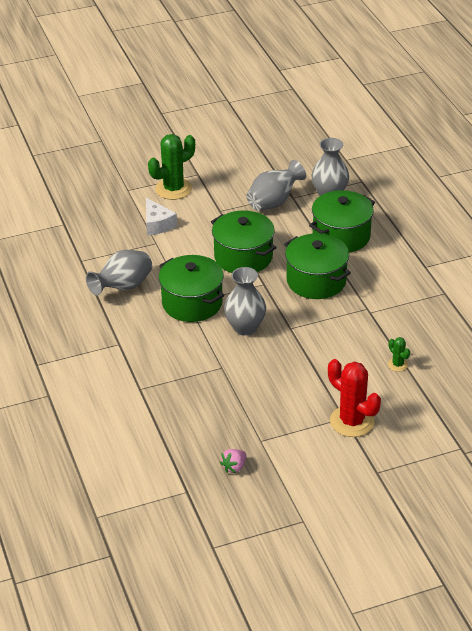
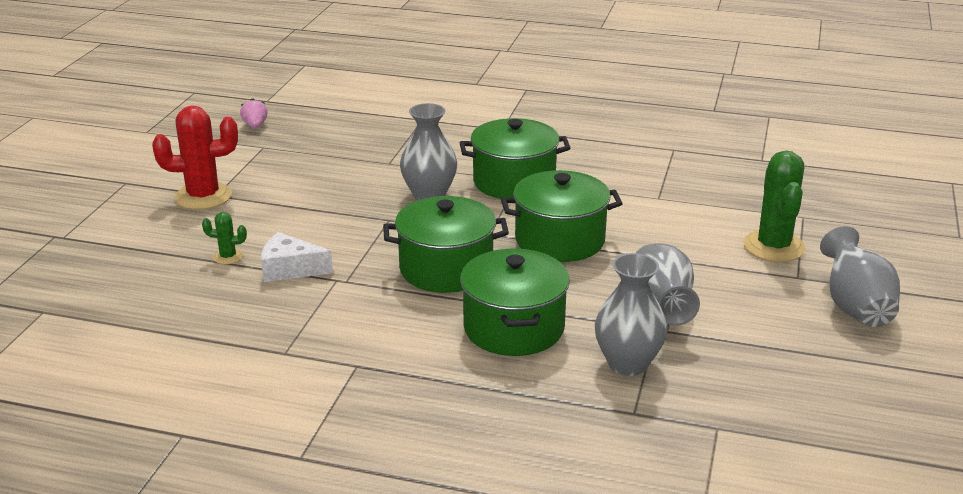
camera: 125 degrees right, 10 degrees down
grey vase [86,250,152,296] -> grey vase moved to [820,226,900,327]
white cheese [146,198,177,235] -> white cheese moved to [261,232,333,282]

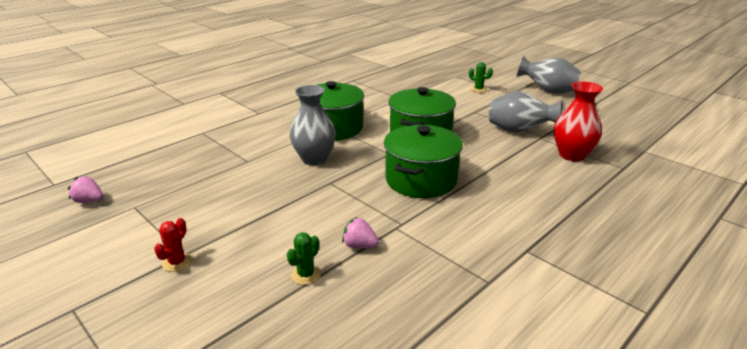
camera: 60 degrees left, 0 degrees up
red cactus [152,105,238,210] -> red cactus [154,218,192,272], size x0.48
white cheese [261,232,333,282] -> pink strawberry [342,217,379,249]
green pot [460,249,570,356] -> none
grey vase [595,253,667,376] -> red vase [554,82,603,161]
green cactus [743,150,806,262] -> green cactus [469,62,493,93], size x0.48

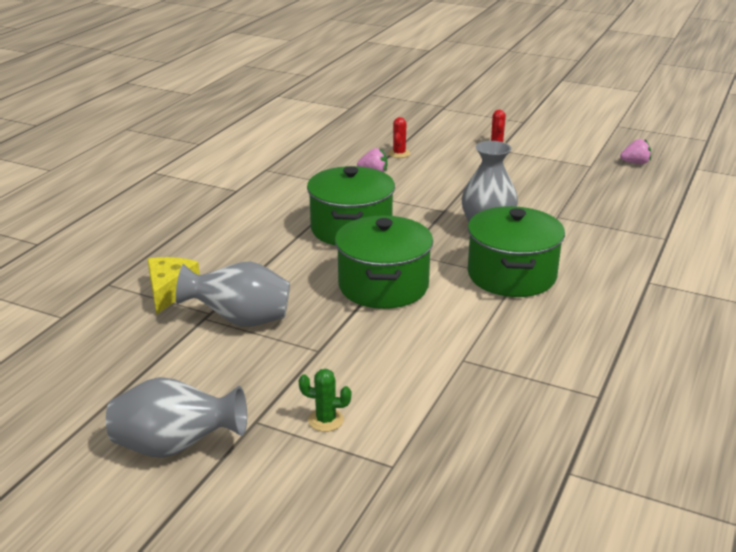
camera: 160 degrees right, 0 degrees up
green cactus [287,232,321,285] -> red cactus [388,117,410,158]
red vase [554,82,603,161] -> yellow cheese [148,257,200,315]

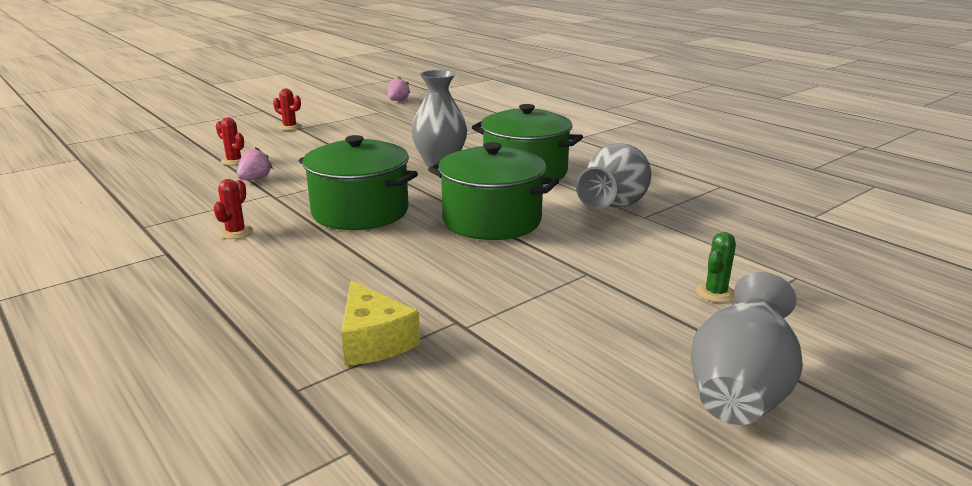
camera: 65 degrees left, 5 degrees down
yellow cheese [148,257,200,315] -> yellow cheese turned 150 degrees counterclockwise [341,281,420,366]
grey vase [176,261,290,327] -> grey vase moved to [576,143,651,209]
none -> red cactus [213,179,253,239]

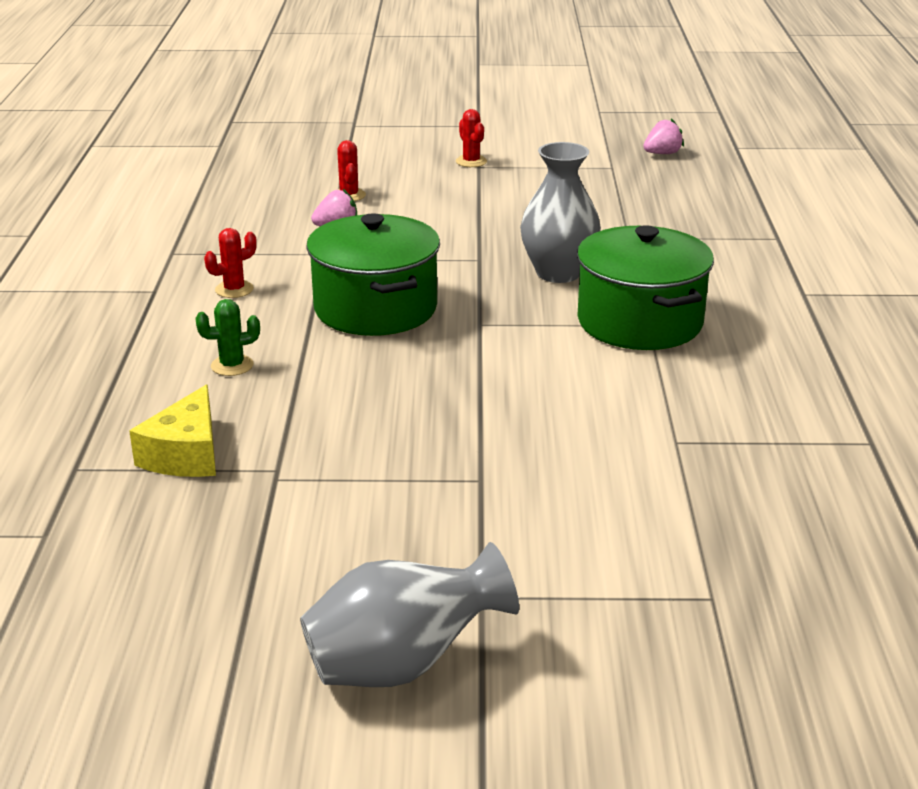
camera: 40 degrees right, 5 degrees up
green pot [428,142,559,240] -> none
grey vase [576,143,651,209] -> none
green cactus [696,232,736,303] -> green cactus moved to [195,299,260,376]

